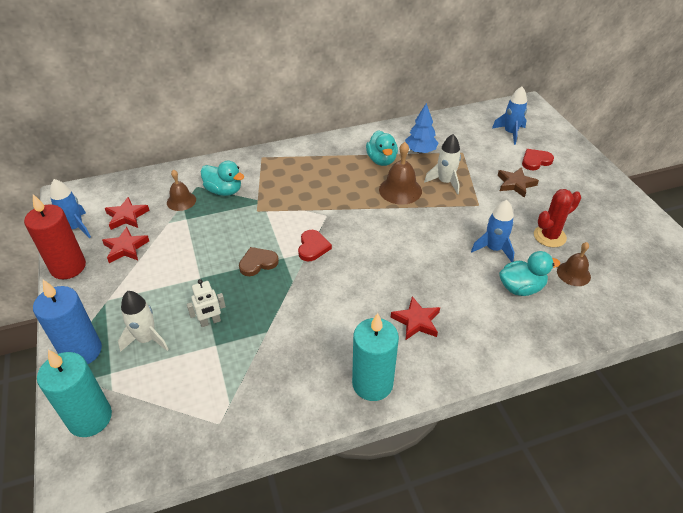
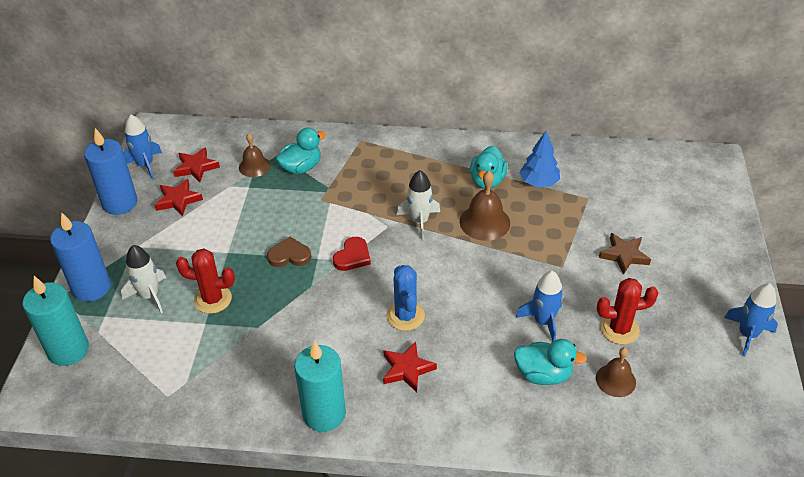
camera: 25 degrees right, 0 degrees up
red candle [24,194,86,279] -> blue candle [84,128,137,215]
white robot [187,279,226,327] -> red cactus [176,249,235,314]
turquoise duck [201,161,244,196] -> turquoise duck turned 90 degrees counterclockwise [276,128,326,174]
white rocket [424,134,461,194] -> white rocket moved to [397,170,440,240]
blue rocket [492,86,527,145] -> blue rocket moved to [724,283,778,356]
red heart [522,149,554,171] -> none
none -> blue cactus [386,265,425,331]

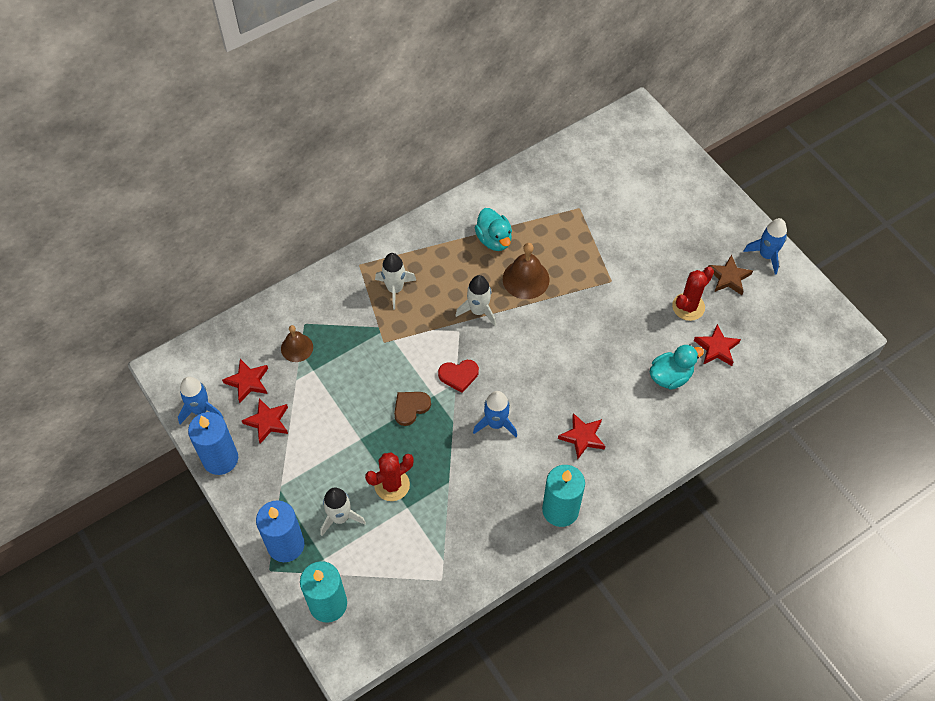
camera: 40 degrees left, 15 degrees up
turquoise duck [276,128,326,174] -> none
red heart [333,237,371,271] -> red heart turned 90 degrees clockwise [438,360,479,393]
blue cactus [386,265,425,331] -> none
blue rocket [516,271,563,341] -> blue rocket moved to [473,391,517,437]
blue tree [519,131,560,187] -> none
brown bell [596,347,636,397] -> red star [694,324,741,366]
brown star [599,233,651,275] -> brown star moved to [708,254,753,295]
none -> white rocket [375,253,416,310]

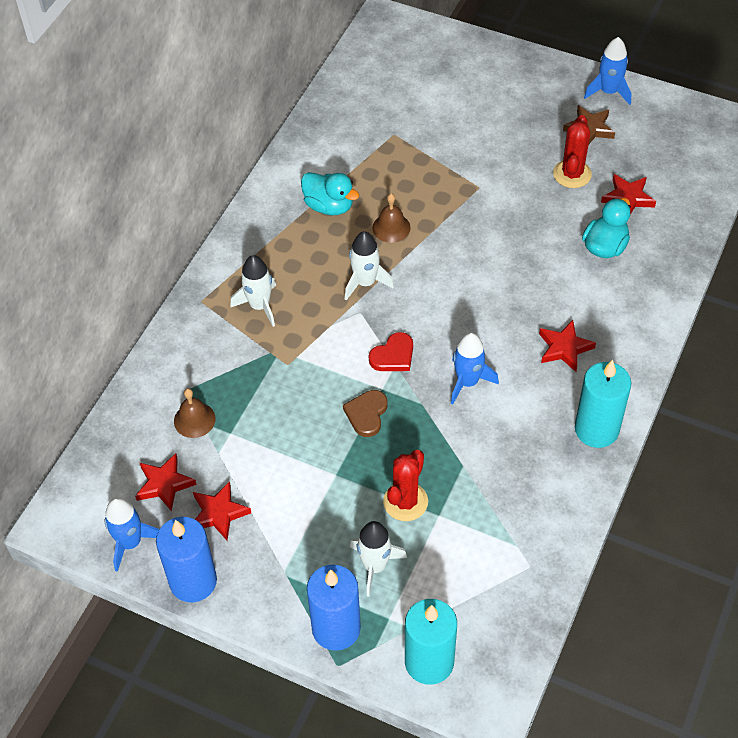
camera: 30 degrees left, 5 degrees down
brown bell [503,243,550,299] -> brown bell [373,194,411,243], size x0.67

